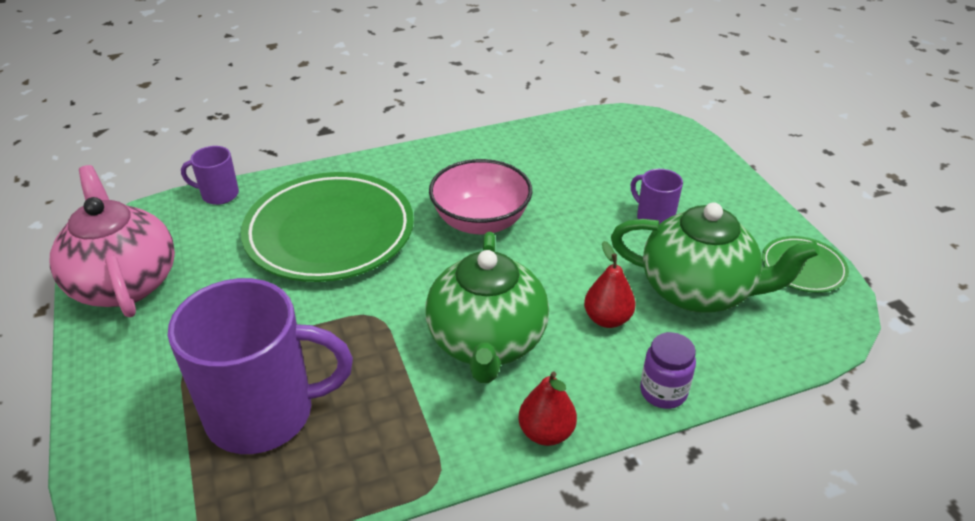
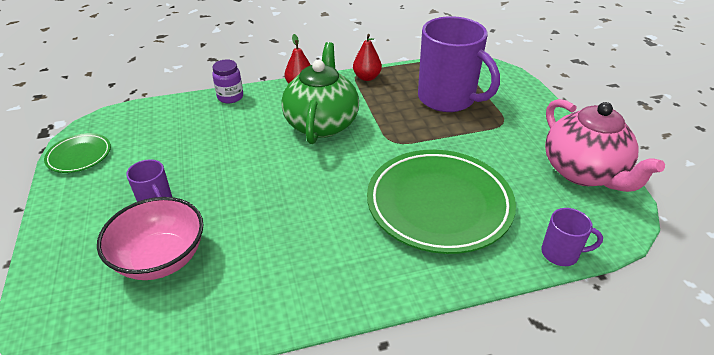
camera: 175 degrees left, 0 degrees up
purple mug [168,278,353,454] -> purple mug turned 135 degrees counterclockwise [418,16,500,112]
pink bowl [429,159,533,234] -> pink bowl moved to [97,197,204,280]
red pear [584,241,636,328] -> red pear moved to [353,34,382,81]
green teapot [611,202,819,313] -> none

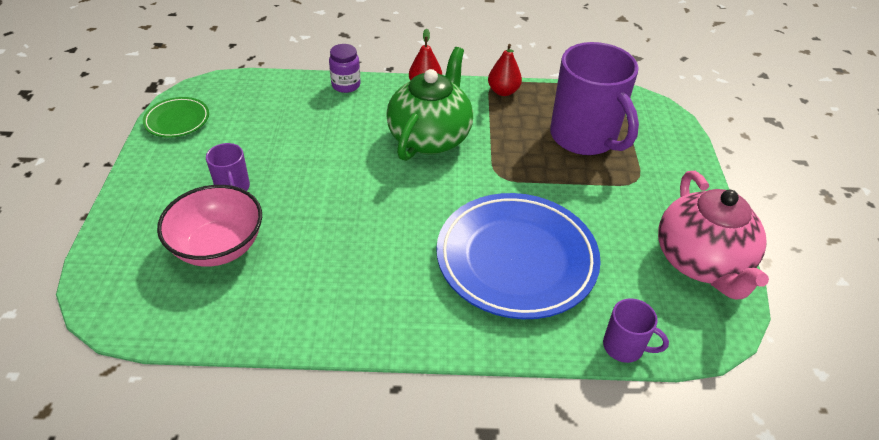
camera: 15 degrees right, 5 degrees up
green plate [367,150,516,254] -> blue plate [436,193,601,319]

